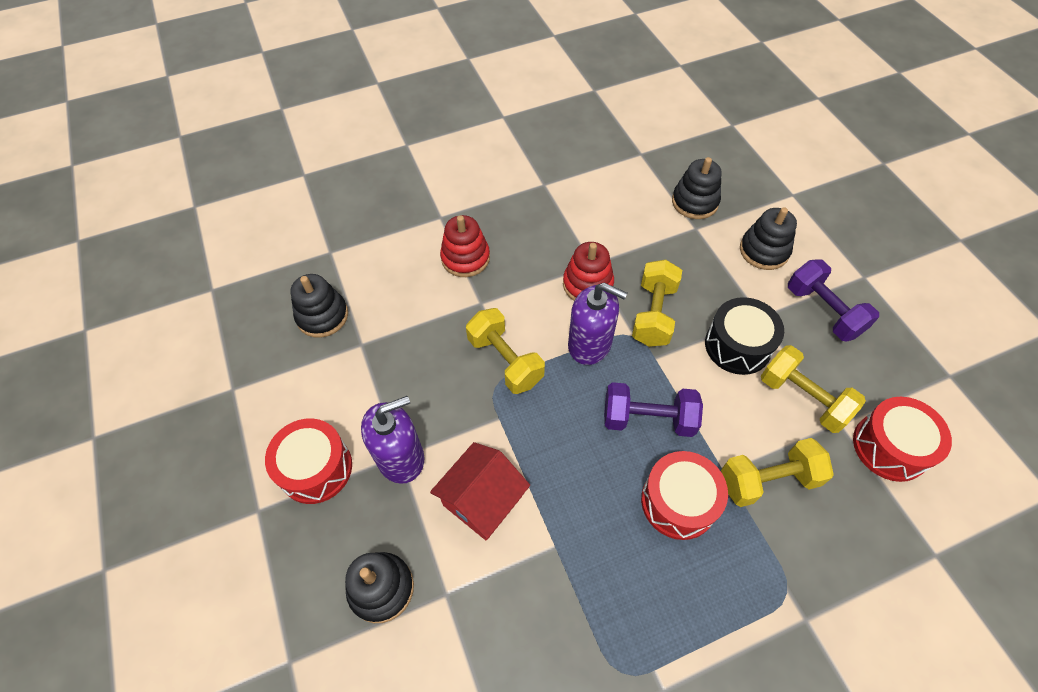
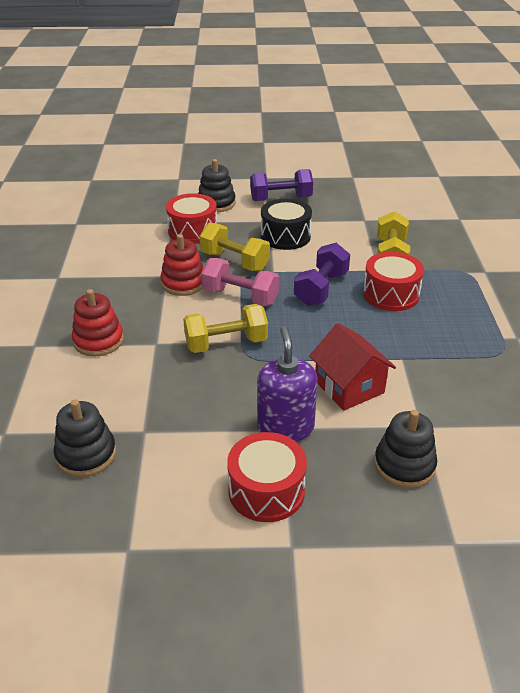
camera: 70 degrees left, 20 degrees down
purple soap dispenser [568,283,627,365] -> pink dumbbell [201,258,279,307]
black stacking toy [672,157,722,219] -> none
yellow dumbbell [761,345,866,433] -> none
red drum [853,397,952,482] -> red drum moved to [166,193,217,244]

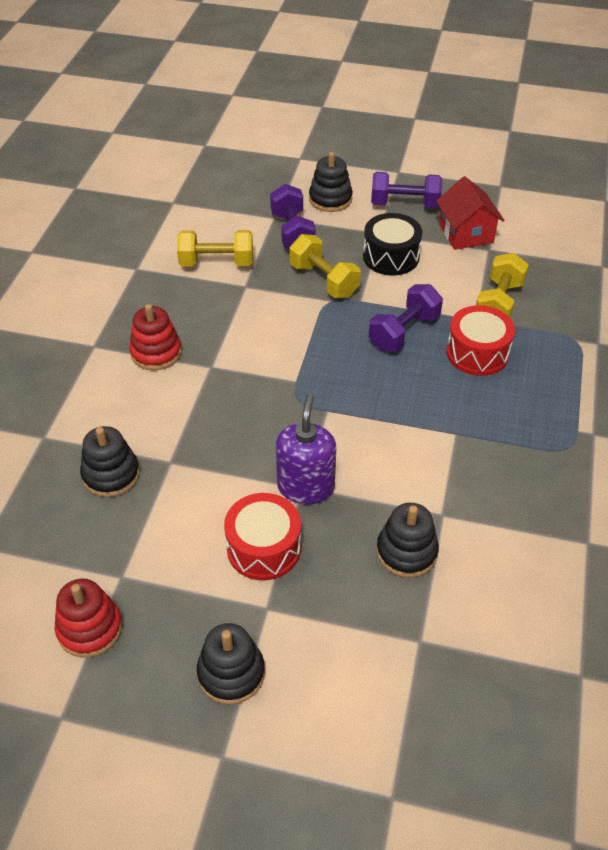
camera: 15 degrees right, 10 degrees up
red stacking toy [160,234,203,296] -> red stacking toy moved to [55,579,123,658]
red drum [166,193,217,244] -> purple dumbbell [270,184,316,249]
yellow dumbbell [183,304,268,353] -> yellow dumbbell moved to [177,230,253,266]
pink dumbbell [201,258,279,307] -> none
red house [309,323,396,411] -> red house moved to [436,176,504,250]
none -> black stacking toy [197,623,265,705]

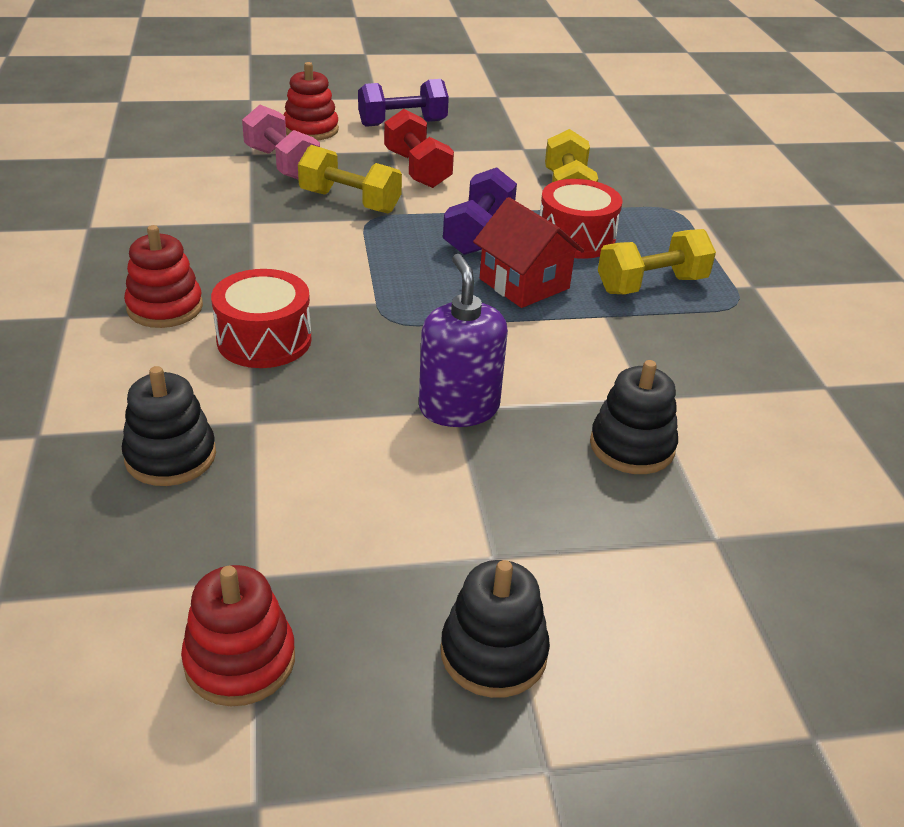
camera: 25 degrees left, 10 degrees down
yellow dumbbell [177,230,253,266] -> yellow dumbbell moved to [598,229,716,294]
red drum [224,493,301,580] -> red drum moved to [211,269,312,368]
purple dumbbell [270,184,316,249] -> pink dumbbell [242,105,320,180]
black stacking toy [309,152,353,212] -> red stacking toy [284,62,339,141]
black drum [363,213,422,275] -> red dumbbell [384,109,454,188]
red house [436,176,504,250] -> red house moved to [473,197,584,308]

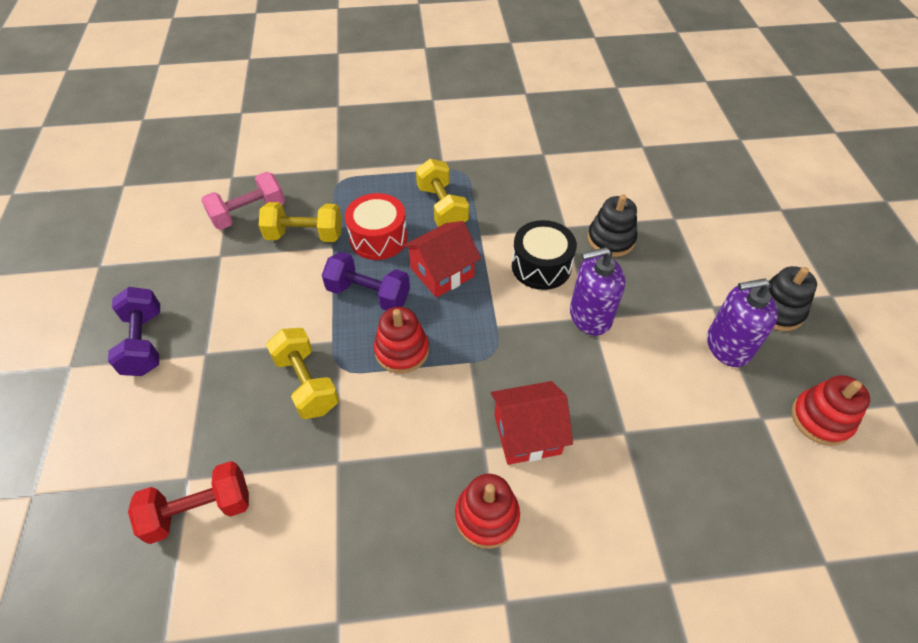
camera: 85 degrees left, 15 degrees up
black stacking toy [122,366,216,486] -> none
red drum [211,269,312,368] -> red house [491,381,573,465]
pink dumbbell [242,105,320,180] -> pink dumbbell moved to [201,172,285,230]
red stacking toy [284,62,339,141] -> red stacking toy moved to [374,307,429,374]
yellow dumbbell [298,145,402,213] -> yellow dumbbell turned 60 degrees counterclockwise [266,328,339,419]
red dumbbell [384,109,454,188] -> red dumbbell moved to [128,461,249,544]
none -> black drum [512,220,577,290]
none -> purple soap dispenser [707,278,778,367]

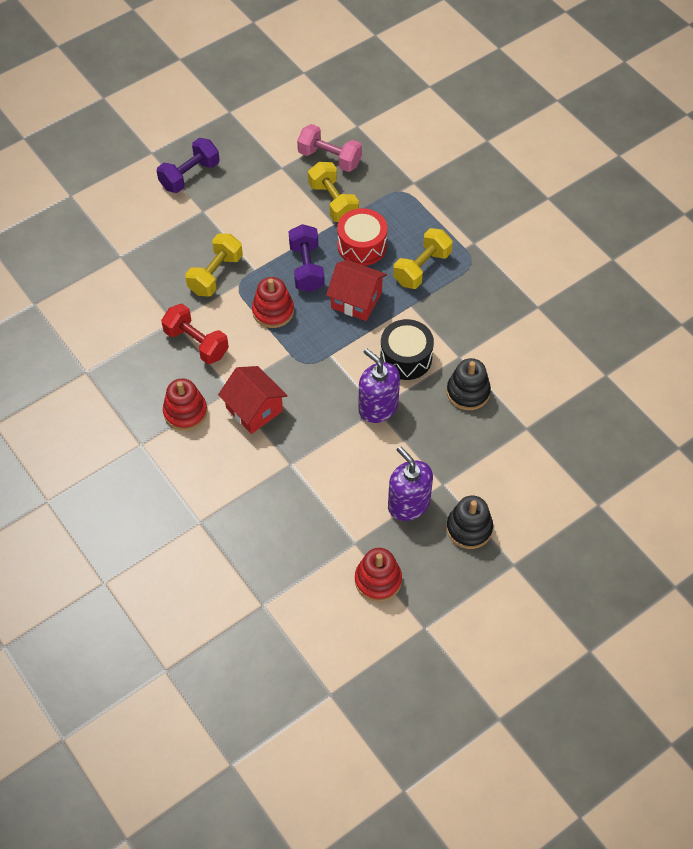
camera: 60 degrees right, 5 degrees up
red dumbbell [128,461,249,544] -> red dumbbell moved to [161,304,229,364]

